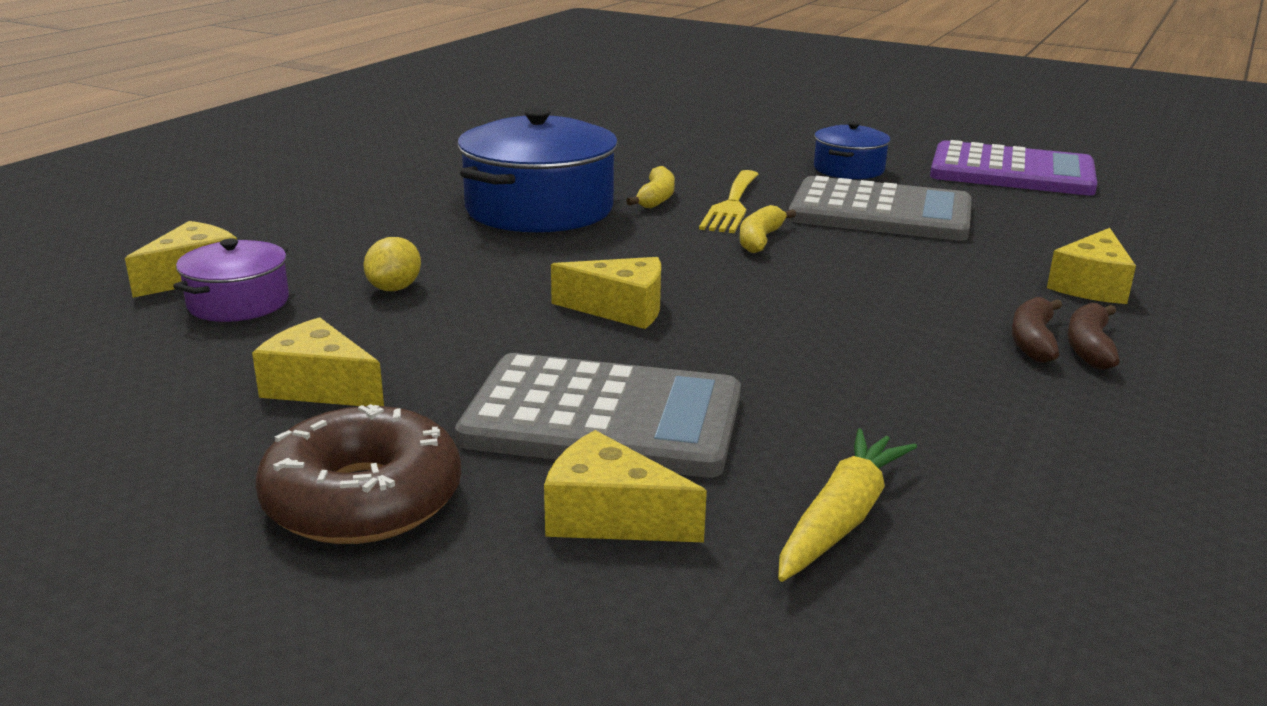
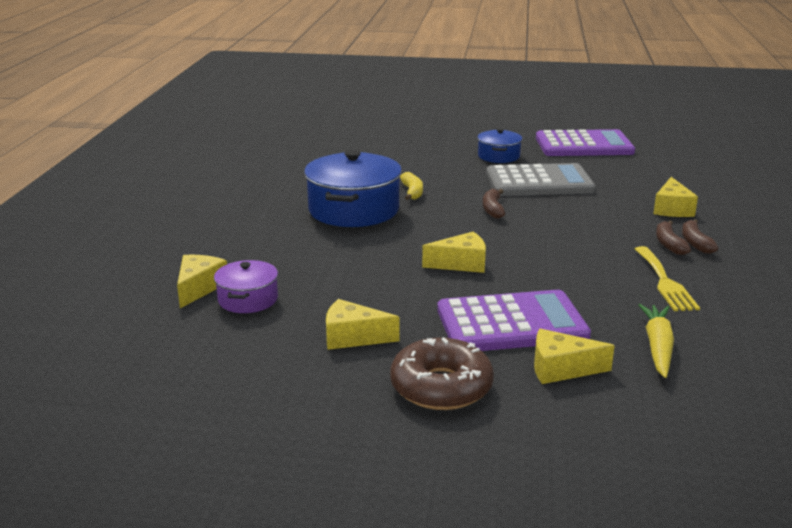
camera: 20 degrees left, 0 degrees up
yellow lemon [363,237,421,291] -> none
grey calculator [455,353,741,478] -> purple calculator [437,290,591,351]
yellow fork [699,170,759,233] -> yellow fork moved to [635,246,700,311]
yellow banana [739,205,796,253] -> brown banana [483,189,505,219]

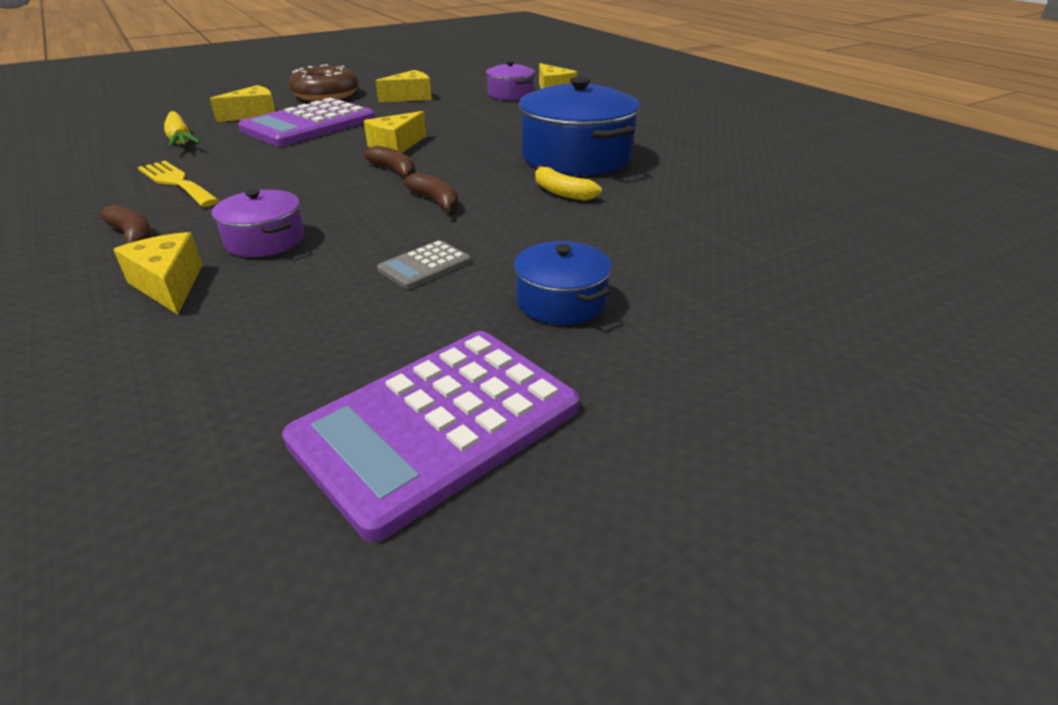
camera: 140 degrees right, 10 degrees up
grey calculator [486,163,596,196] -> grey calculator [377,240,471,289], size x0.45
brown banana [656,220,691,255] -> brown banana moved to [364,146,415,179]
none -> purple pot [212,189,304,257]

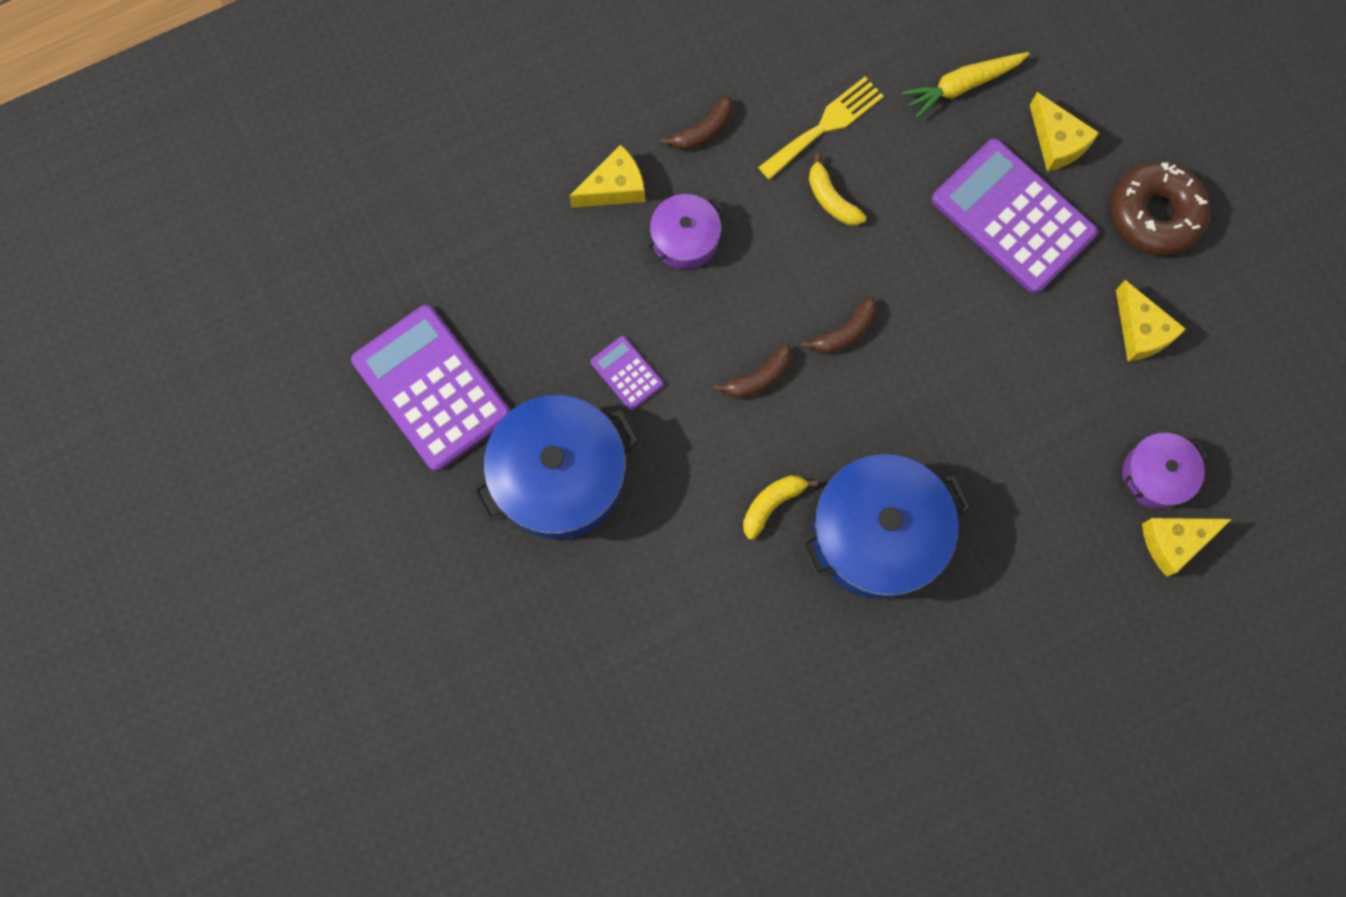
camera: 95 degrees right, 40 degrees up
yellow cheese [364,111,427,153] -> none
grey calculator [377,240,471,289] -> purple calculator [591,336,663,410]
blue pot [514,241,612,325] -> blue pot [471,395,639,539], size x1.87
none -> yellow banana [809,153,866,226]

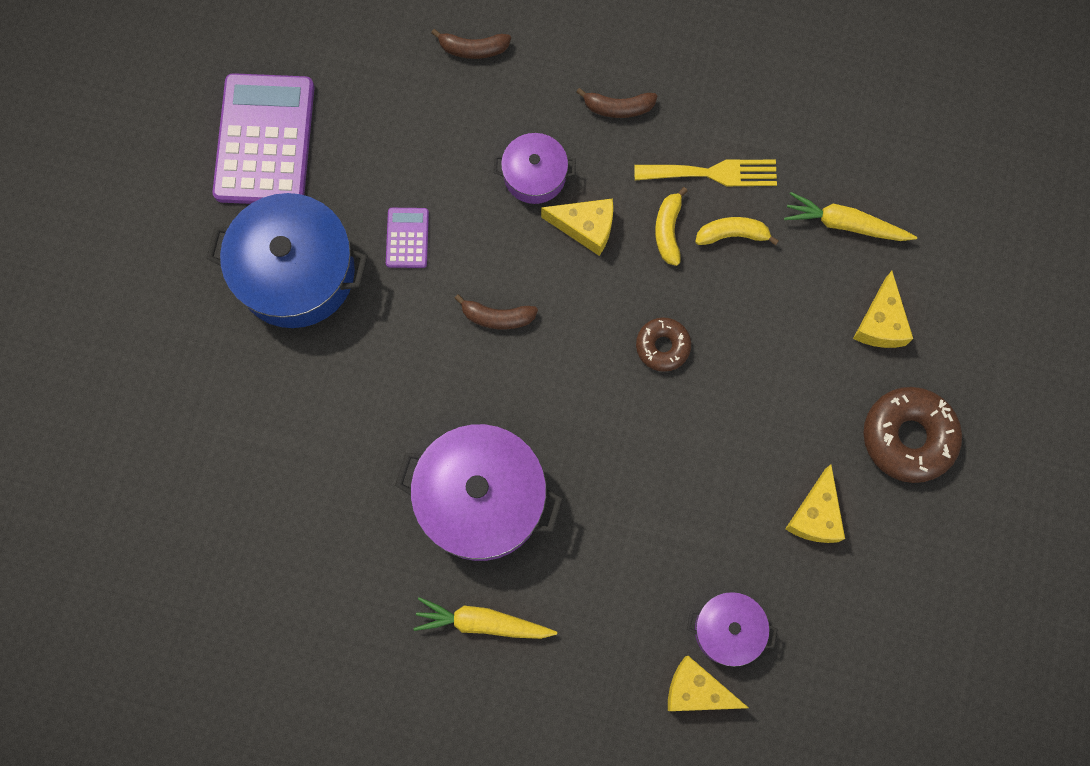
camera: 40 degrees right, 0 degrees up
yellow cheese [569,145,645,208] -> yellow cheese moved to [541,198,613,256]
yellow banana [743,475,817,540] -> yellow banana moved to [695,217,779,245]
blue pot [799,454,971,599] -> purple pot [395,424,563,561]
brown banana [802,296,877,354] -> brown banana moved to [431,29,511,59]
purple calculator [932,138,1098,294] -> none
none -> yellow carrot [413,597,557,639]
none -> brown donut [636,317,691,372]

